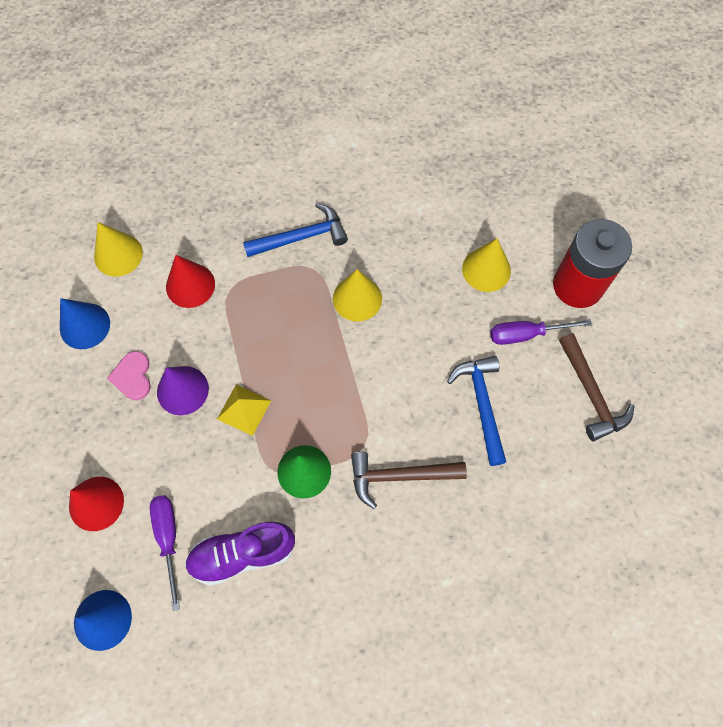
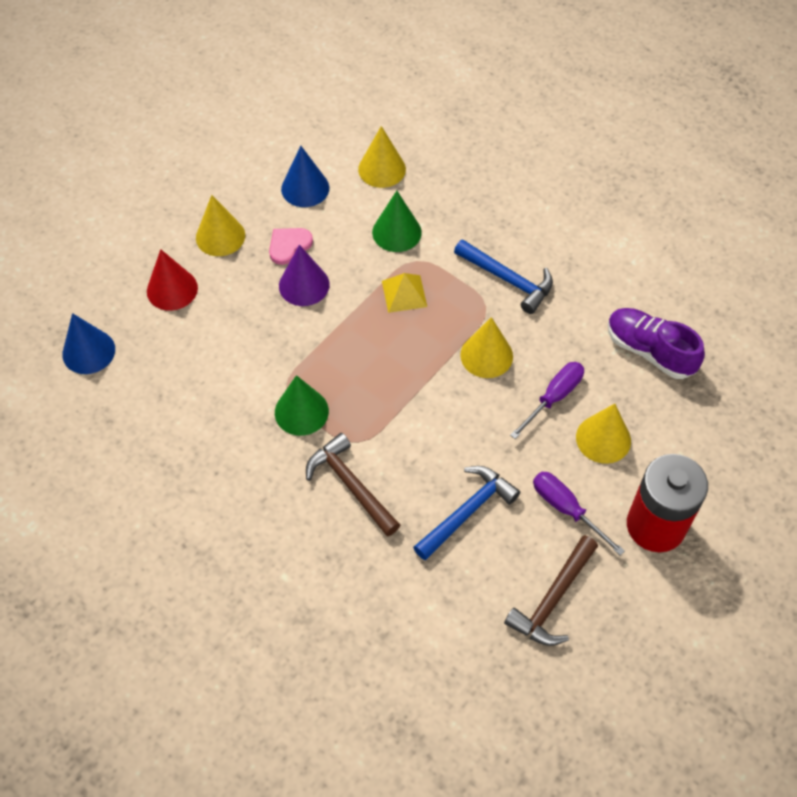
camera: 55 degrees right, 10 degrees down
purple screwdriver [150,495,180,611] -> purple screwdriver moved to [510,362,584,439]
red cone [166,255,215,308] -> green cone [372,191,422,252]
purple shoe [185,522,295,586] -> purple shoe moved to [608,308,705,379]
yellow pyramid [217,385,271,436] -> yellow pyramid moved to [382,273,427,313]
none -> yellow cone [196,195,245,256]

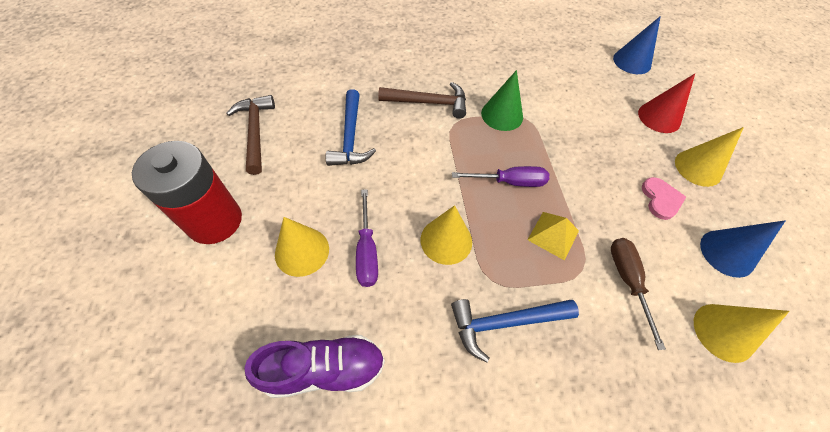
camera: 130 degrees right, 0 degrees up
purple cone [279,245,330,306] -> none
green cone [372,191,422,252] -> brown screwdriver [611,238,666,350]
purple screwdriver [533,472,625,556] -> purple screwdriver moved to [452,166,549,187]

